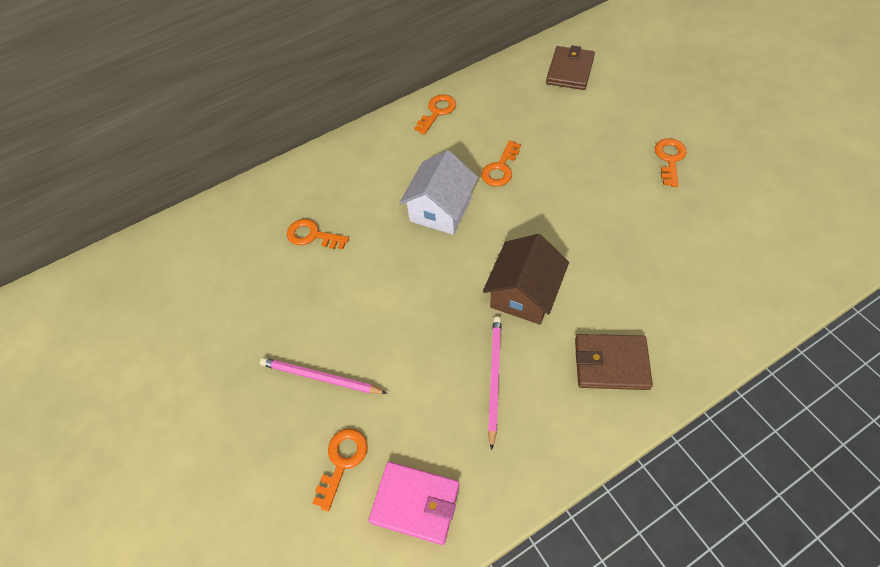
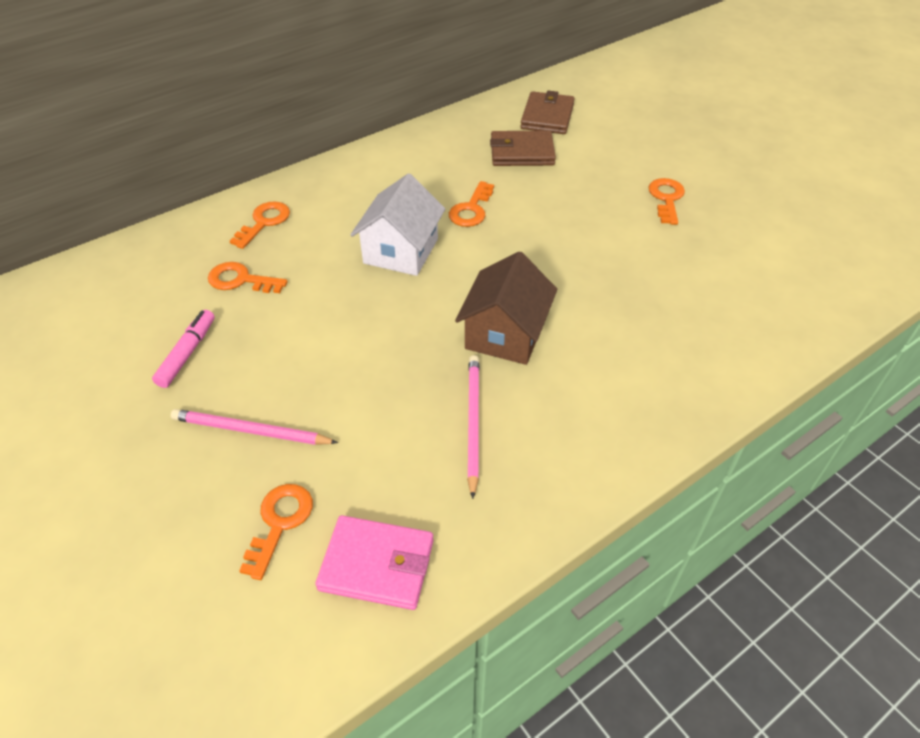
camera: 10 degrees left, 10 degrees down
orange key [414,94,456,134] -> orange key moved to [230,201,290,249]
brown wallet [575,334,653,390] -> brown wallet moved to [490,131,556,166]
none -> pink marker [152,310,215,388]

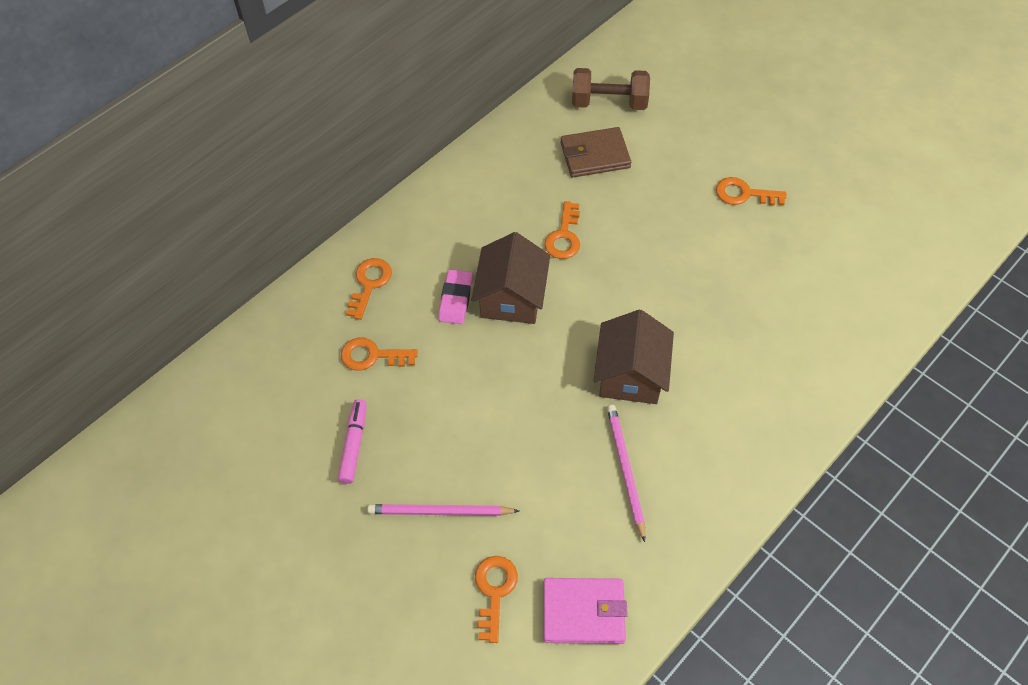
camera: 10 degrees left, 10 degrees up
white house [350,173,445,276] -> brown house [471,232,550,324]
brown wallet [520,91,575,134] -> brown dumbbell [572,68,650,110]
orange key [648,178,685,225] -> orange key turned 75 degrees counterclockwise [716,177,787,206]
none -> pink eraser [438,269,473,324]

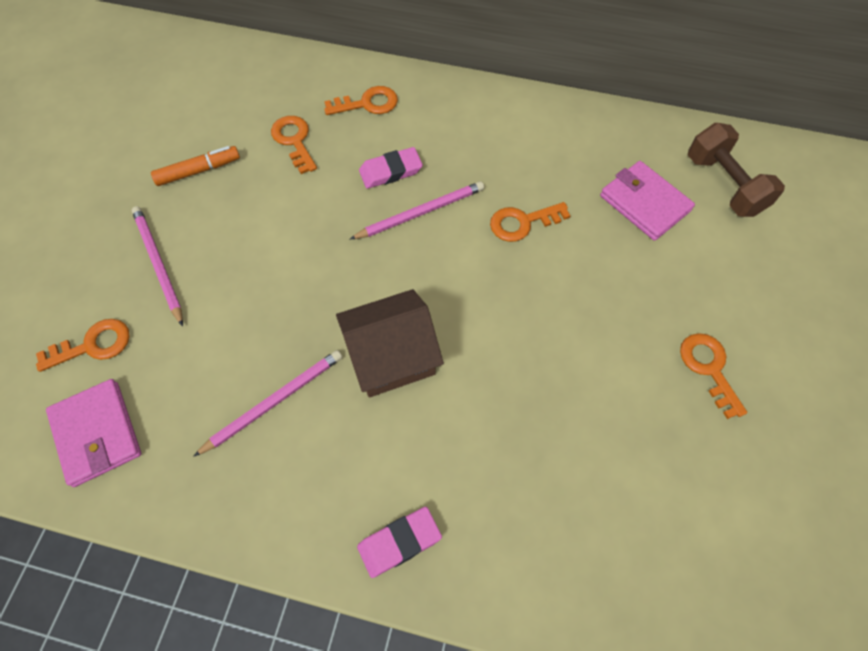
camera: 60 degrees right, 5 degrees up
pink marker [338,399,367,484] -> orange marker [151,146,240,186]
brown house [471,232,550,324] -> pink pencil [350,181,484,239]
brown wallet [561,127,631,177] -> pink wallet [600,161,695,241]
none -> pink eraser [357,507,442,578]

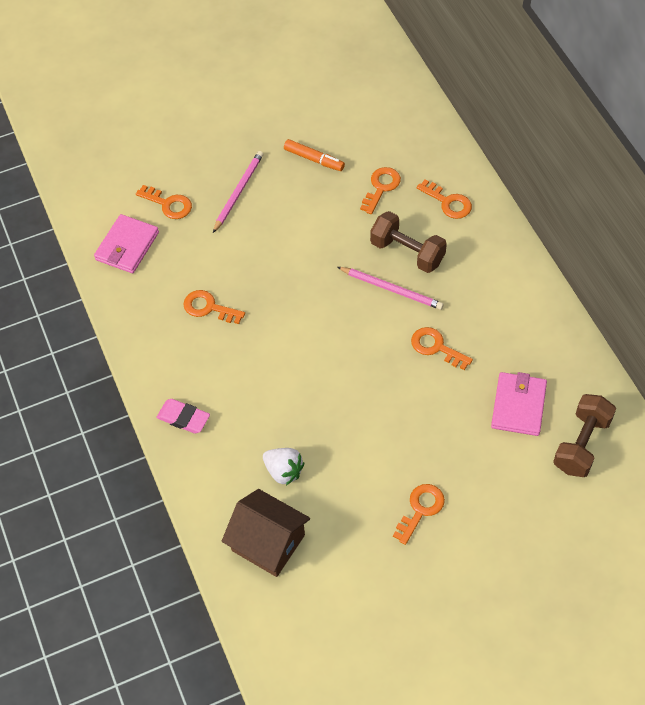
camera: 55 degrees right, 5 degrees down
pink pencil [193,350,342,457] -> orange key [183,290,245,324]
brown house [336,289,444,397] -> brown house moved to [222,489,310,577]
pink eraser [359,147,423,189] -> brown dumbbell [370,211,447,273]
none -> white strawberry [263,448,304,485]

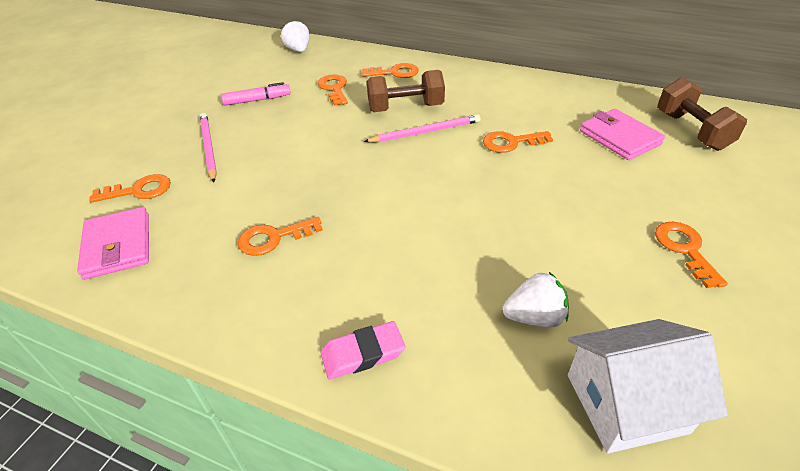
camera: 45 degrees left, 15 degrees down
brown house [222,489,310,577] -> white house [568,319,728,453]
orange marker [284,139,345,171] -> pink marker [221,82,291,106]
none -> white strawberry [281,20,309,52]

